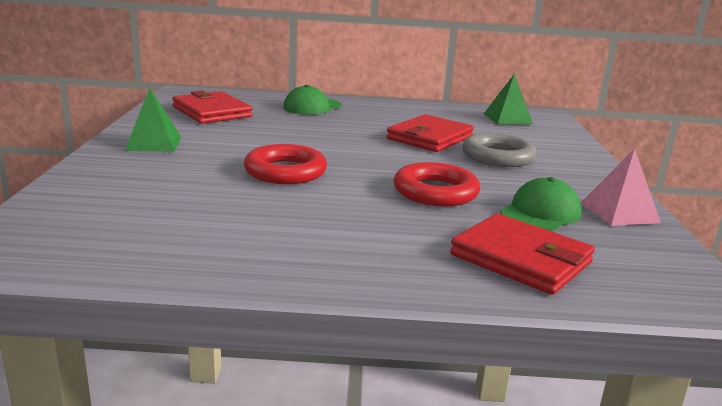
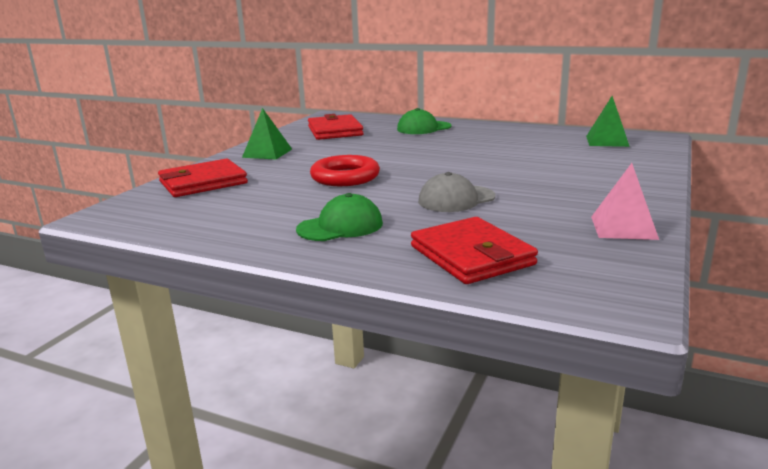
camera: 25 degrees right, 0 degrees up
red wallet [386,114,474,152] -> red wallet moved to [158,158,248,197]
red ring [394,162,480,206] -> grey cap [418,172,495,212]
grey ring [462,133,537,167] -> none
green cap [500,177,581,231] -> green cap moved to [296,193,383,241]

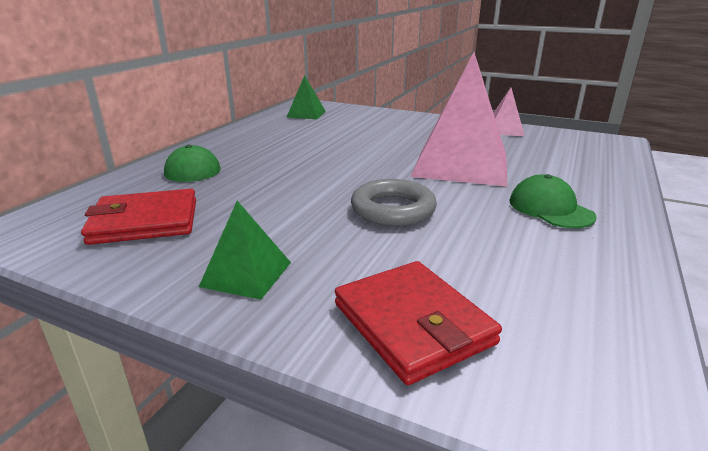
camera: 90 degrees left, 5 degrees up
red ring [310,155,380,186] -> grey ring [351,179,437,226]
red wallet [411,217,538,284] -> none
grey cap [418,172,495,212] -> pink pyramid [410,52,507,187]

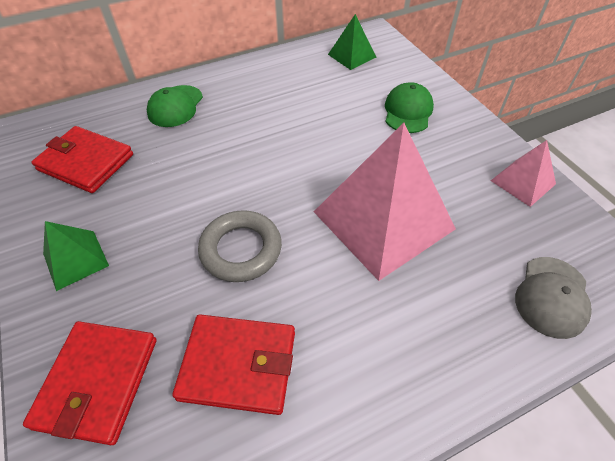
camera: 40 degrees right, 25 degrees up
green cap [509,174,596,228] -> green cap moved to [385,82,434,133]
none -> red wallet [172,314,295,415]
none -> grey cap [515,257,592,339]

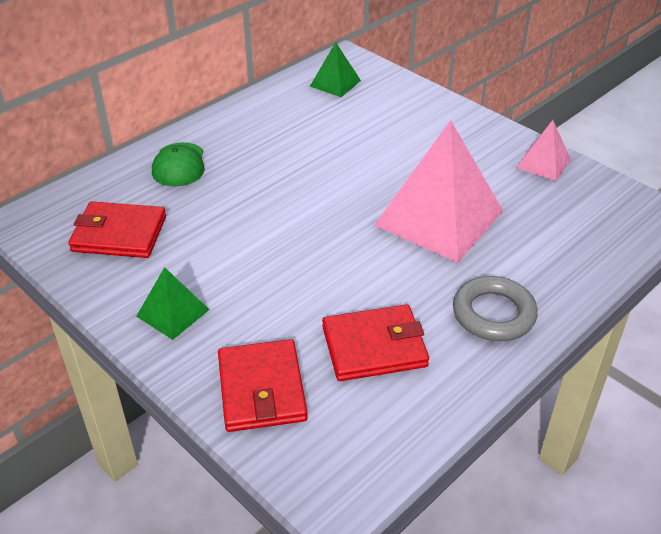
camera: 20 degrees left, 10 degrees down
grey ring [198,210,282,282] -> grey ring moved to [453,276,538,341]
green cap [385,82,434,133] -> none
grey cap [515,257,592,339] -> none

